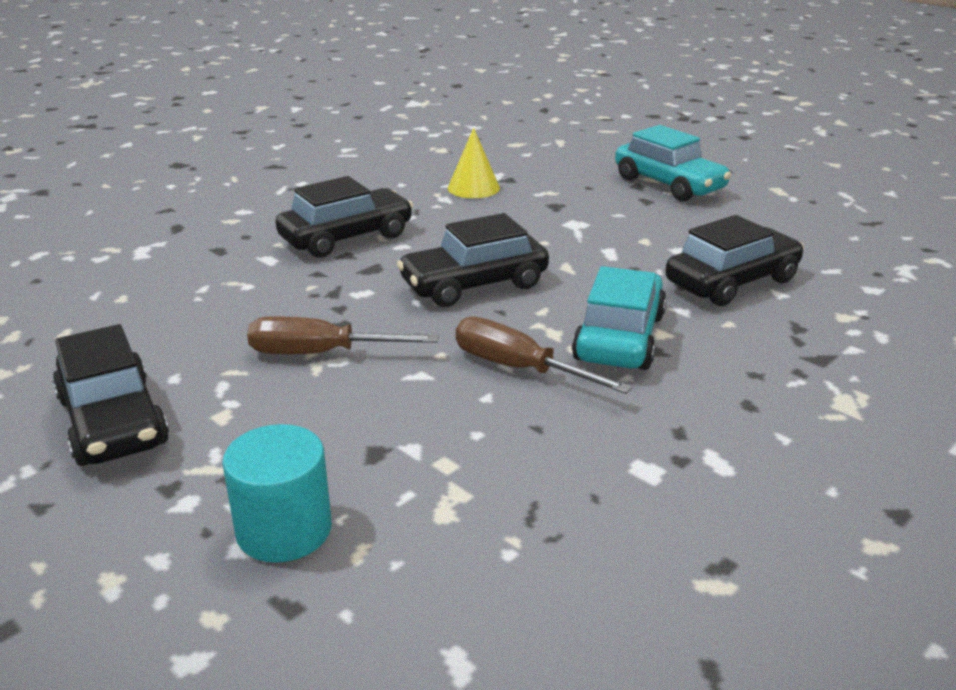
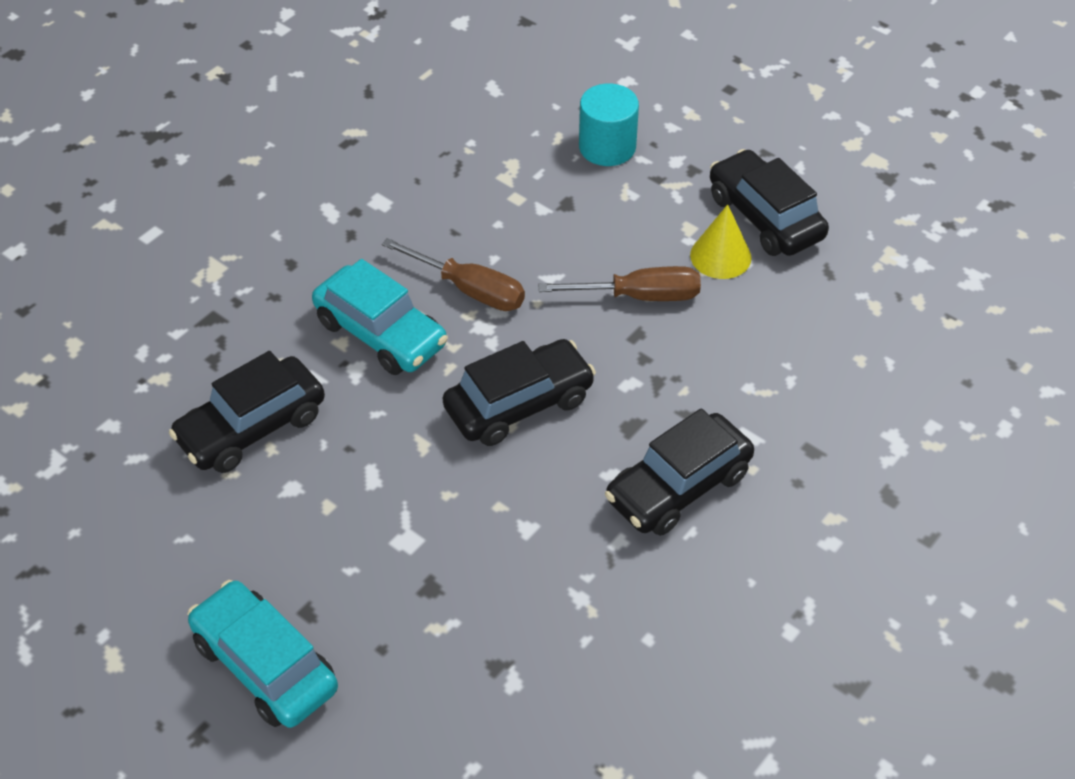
camera: 175 degrees right, 20 degrees up
yellow cone [448,128,500,198] -> yellow cone moved to [690,204,752,279]
turquoise car [572,266,667,370] -> turquoise car turned 60 degrees counterclockwise [312,259,448,375]

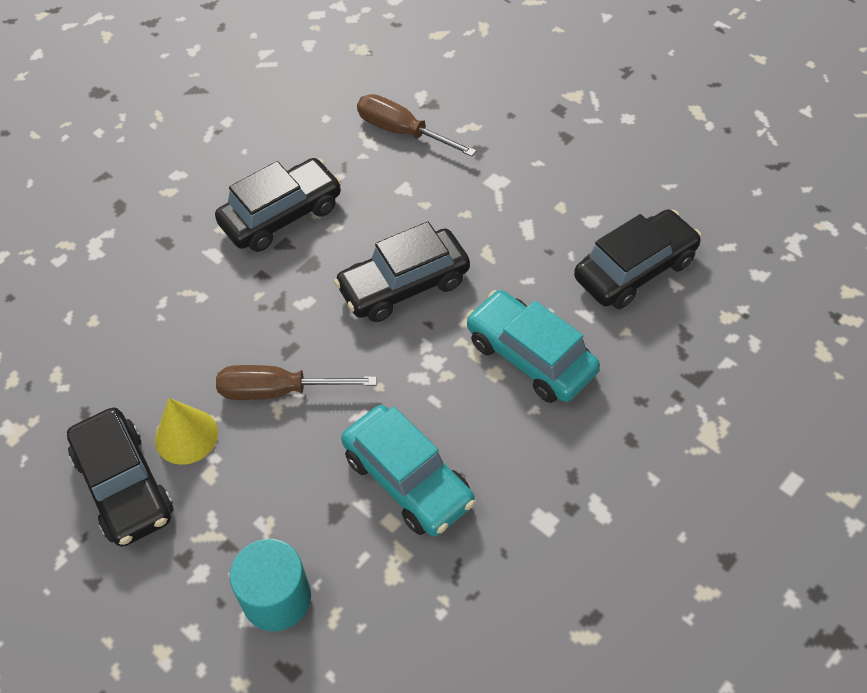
camera: 175 degrees left, 5 degrees up
turquoise car [187,580,338,728] -> turquoise car moved to [341,405,476,536]
brown screwdriver [382,238,525,311] -> brown screwdriver moved to [357,94,476,157]

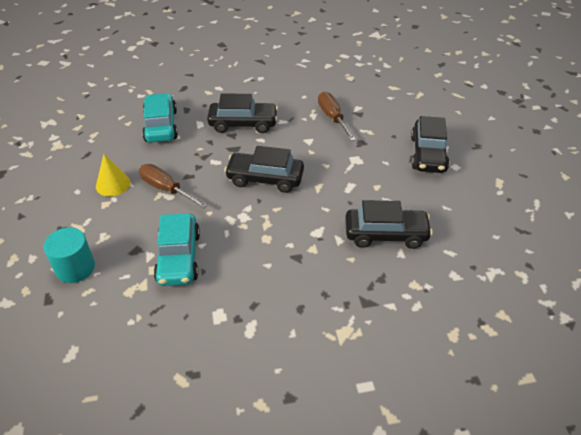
camera: 35 degrees right, 10 degrees down
black car [67,408,173,547] -> black car moved to [411,116,449,173]
turquoise car [466,290,600,403] -> turquoise car moved to [142,93,178,143]

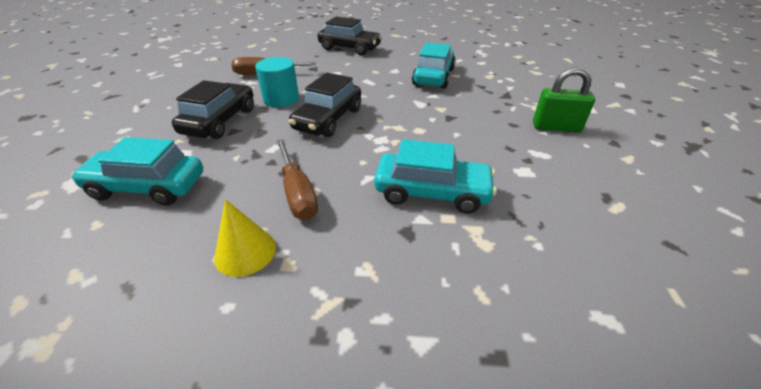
camera: 75 degrees left, 5 degrees down
turquoise cylinder [44,228,95,283] -> turquoise cylinder moved to [255,57,299,107]
brown screwdriver [139,164,208,208] -> brown screwdriver turned 75 degrees counterclockwise [276,139,318,220]
black car [345,200,433,249] -> turquoise car [412,42,456,89]
none -> green padlock [533,67,595,133]

